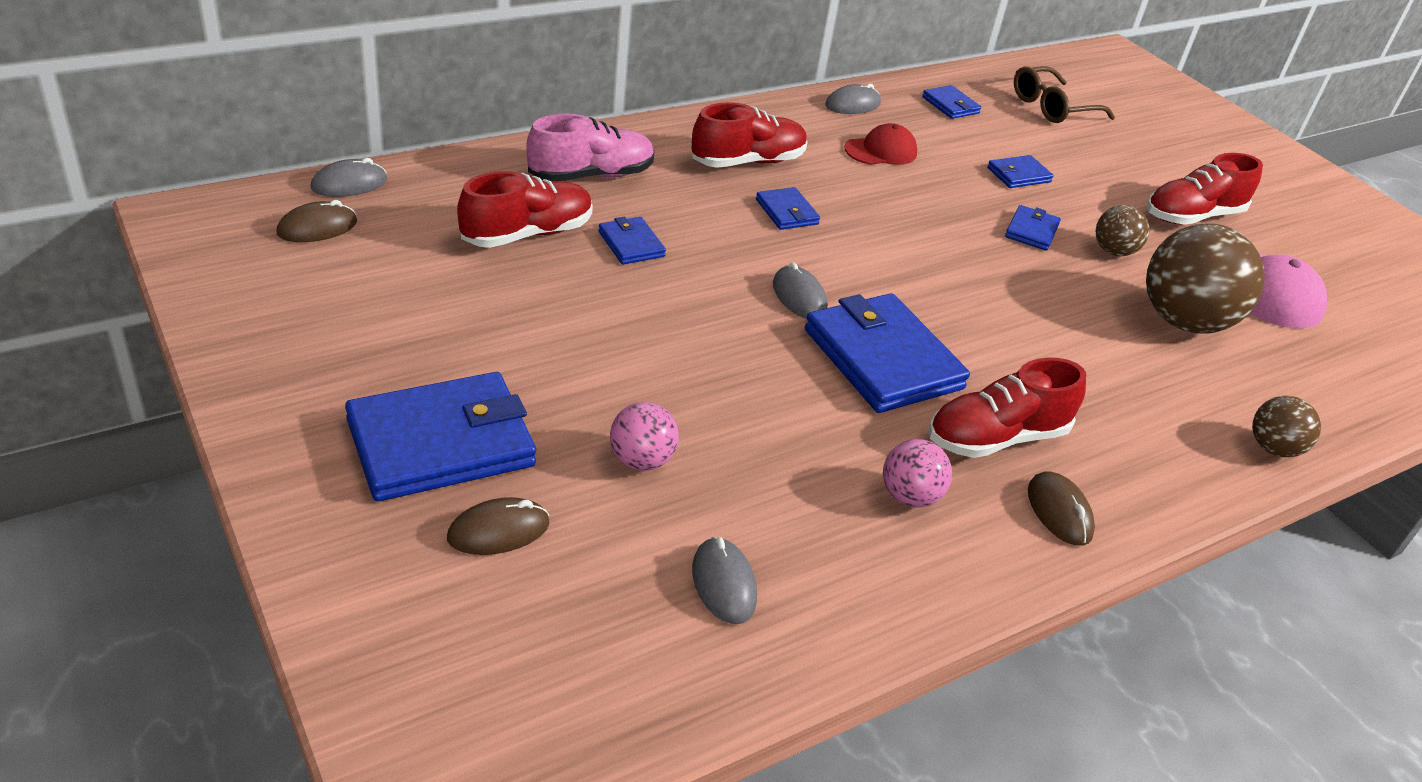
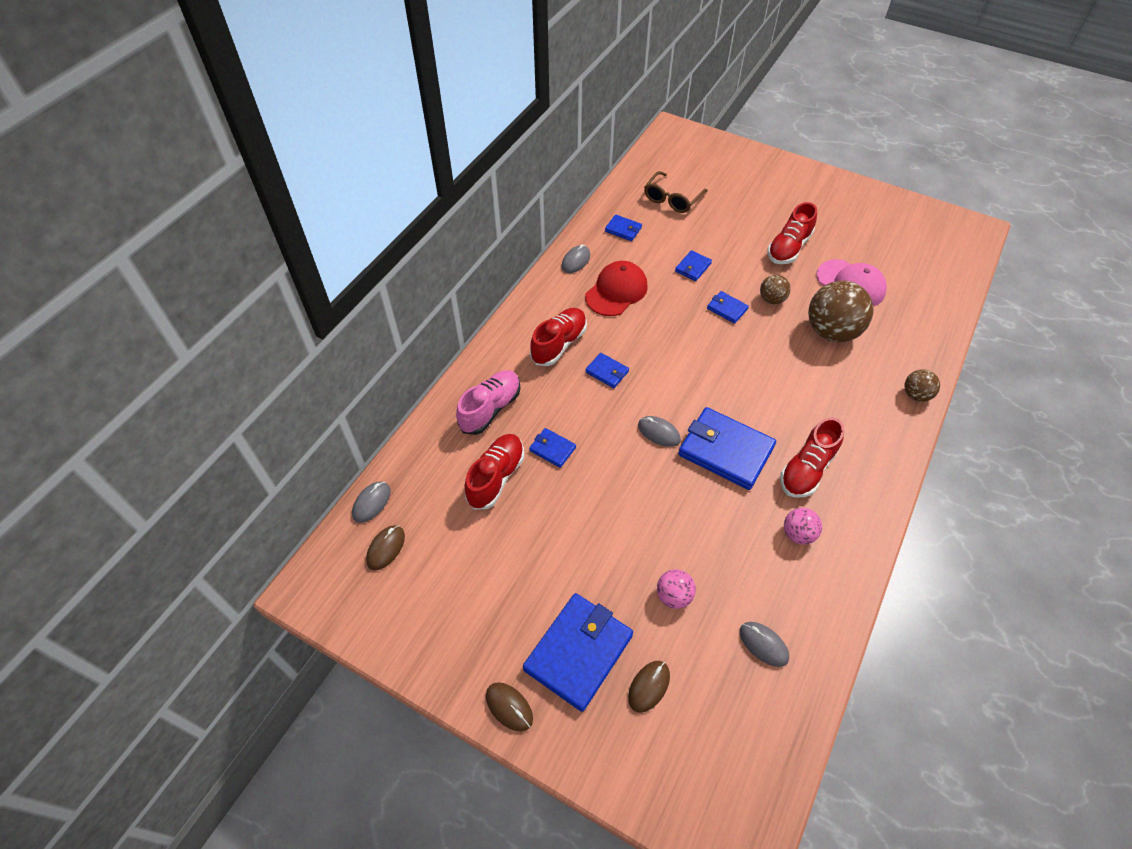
camera: 25 degrees left, 15 degrees up
red cap [844,123,918,165] -> red cap [585,261,648,316], size x1.51
blue wallet [1005,205,1061,251] -> blue wallet turned 45 degrees counterclockwise [707,291,749,324]
brown mouse [1028,471,1095,546] -> brown mouse moved to [486,682,533,732]

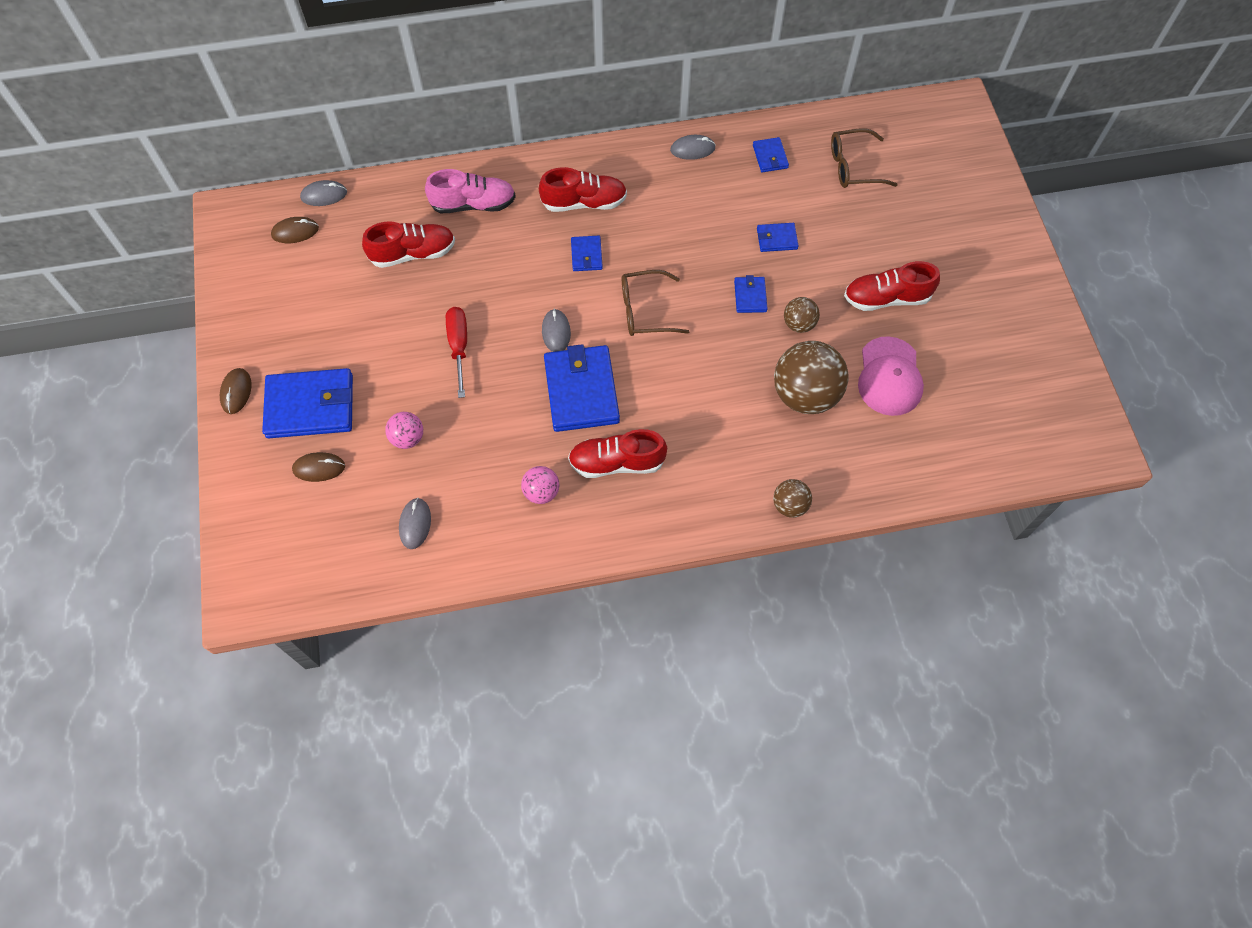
camera: 50 degrees right, 10 degrees up
blue wallet [529,428,576,468] -> none
red cap [585,261,648,316] -> none
none -> red screwdriver [446,307,467,398]
none -> brown glasses [622,270,689,336]

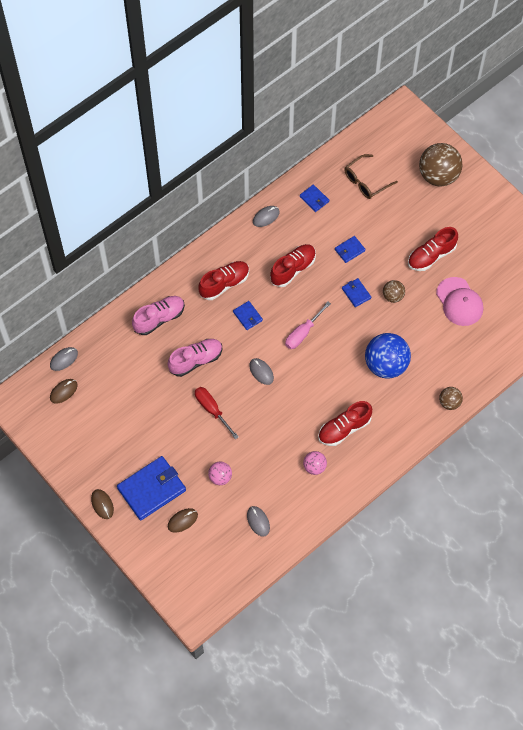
camera: 30 degrees left, 0 degrees up
red shoe [362,221,455,268] -> red shoe moved to [270,244,316,287]
blue wallet [544,344,620,432] -> none
brown glasses [622,270,689,336] -> pink screwdriver [285,302,331,349]
brown ball [774,341,848,414] -> brown ball moved to [419,143,463,186]
none -> pink shoe [168,339,222,377]
none -> blue ball [365,333,411,379]

